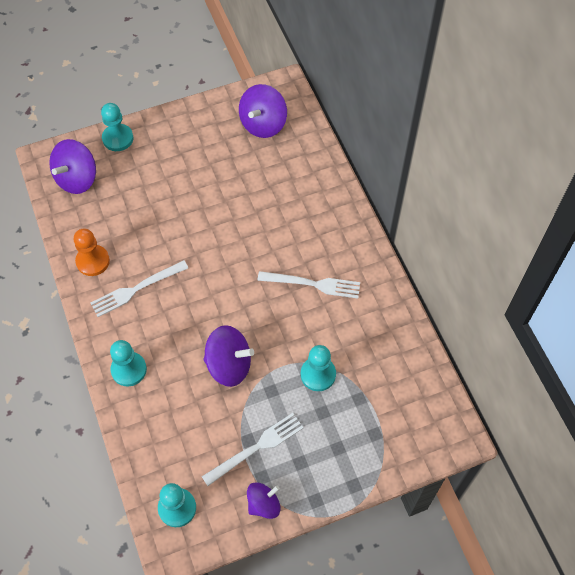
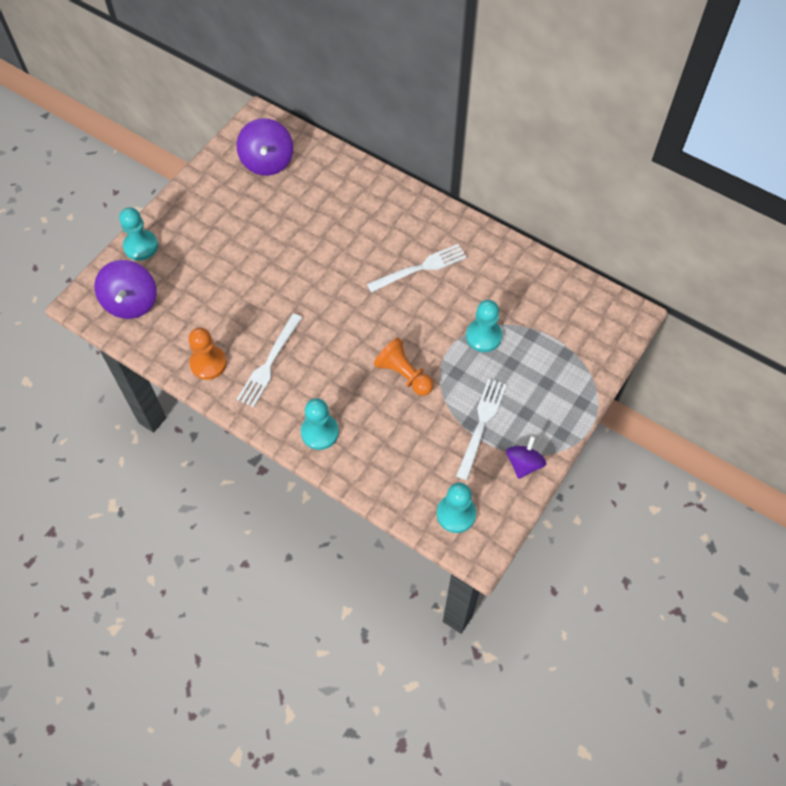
camera: 35 degrees left, 0 degrees up
purple spinning top [204,325,254,387] -> orange pawn [374,337,434,396]

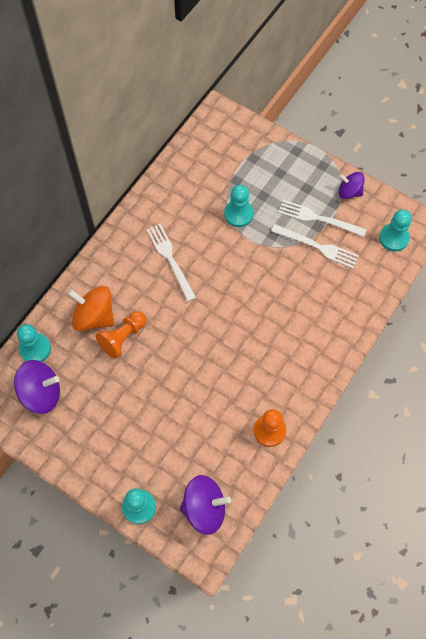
camera: 90 degrees left, 5 degrees up
white fork [237,313,302,407] -> white fork moved to [271,224,359,269]
turquoise pawn [301,398,339,450] -> turquoise pawn moved to [17,324,51,362]
orange pawn [374,337,434,396] -> orange pawn moved to [96,311,147,359]
none -> orange spinning top [68,286,114,331]

